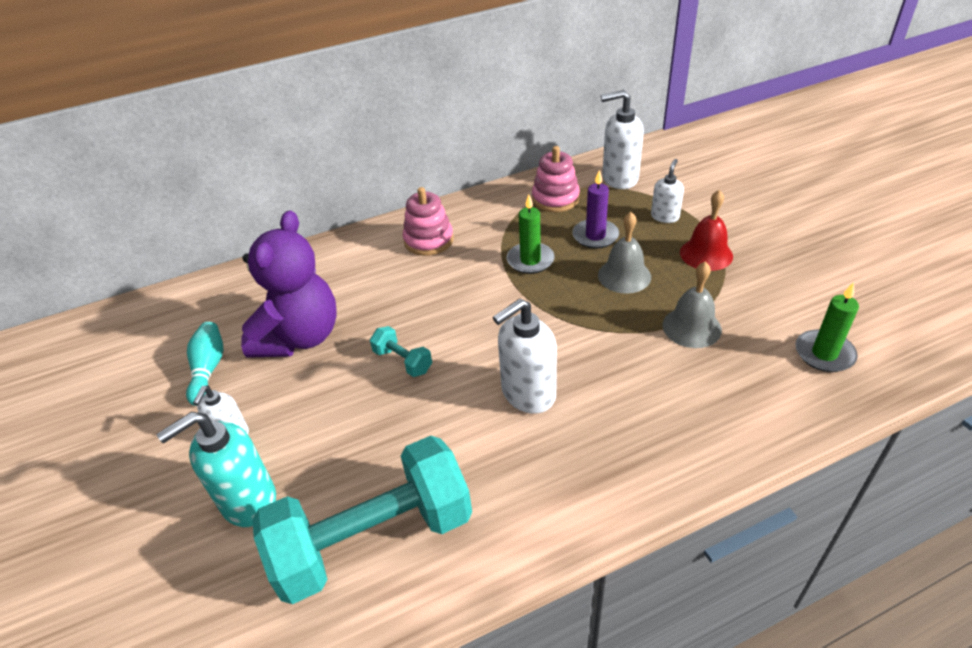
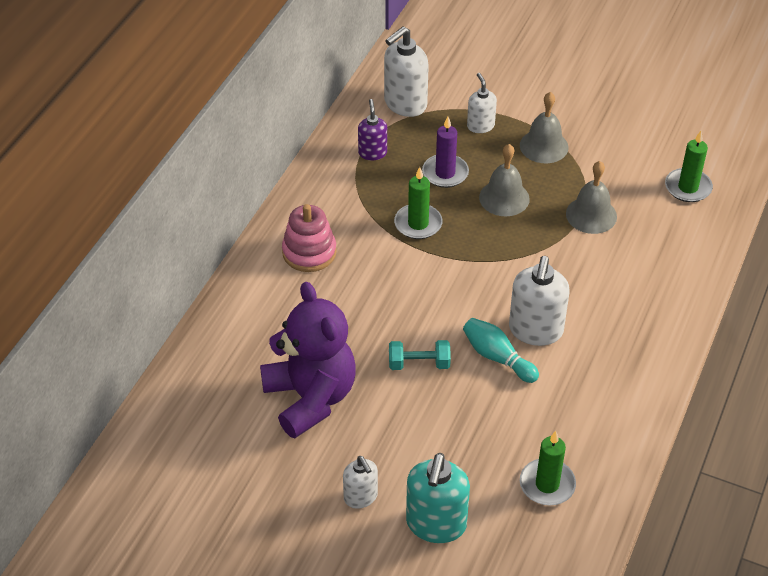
camera: 45 degrees left, 5 degrees up
turquoise bowling pin [186,322,224,406] -> turquoise bowling pin moved to [463,318,539,383]
turquoise dumbbell [252,436,472,604] -> green candle [520,431,576,506]
pink stacking toy [532,146,580,212] -> purple soap dispenser [358,99,387,160]
red bell [680,190,733,271] -> grey bell [520,92,568,163]

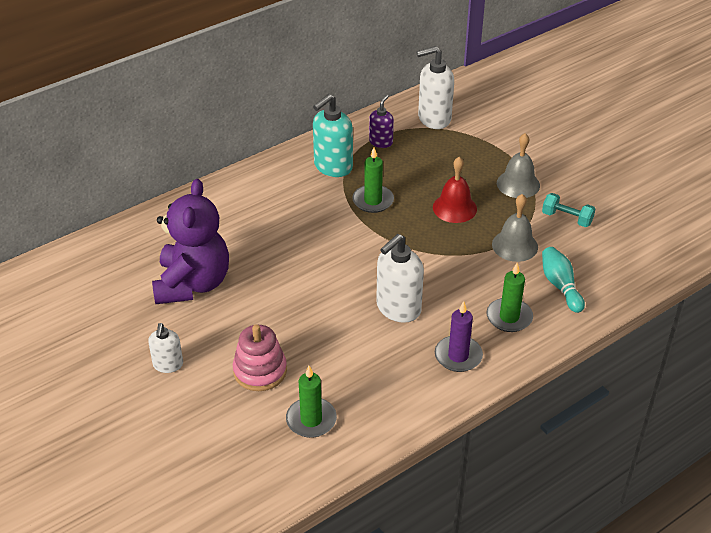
camera: 30 degrees right, 5 degrees down
pink stacking toy [282,204,337,272] -> pink stacking toy moved to [233,324,287,391]
turquoise dumbbell [389,340,451,370] -> turquoise dumbbell moved to [542,193,595,227]
turquoise soap dispenser [406,453,470,543] -> turquoise soap dispenser moved to [313,94,353,177]
purple candle [422,116,469,188] -> purple candle moved to [435,301,483,372]
turquoise bowling pin [463,318,539,383] -> turquoise bowling pin moved to [542,247,585,313]
white soap dispenser [467,73,497,133] -> none
grey bell [479,144,530,216] -> red bell [433,157,477,223]
green candle [665,131,713,202] -> green candle moved to [486,263,533,332]

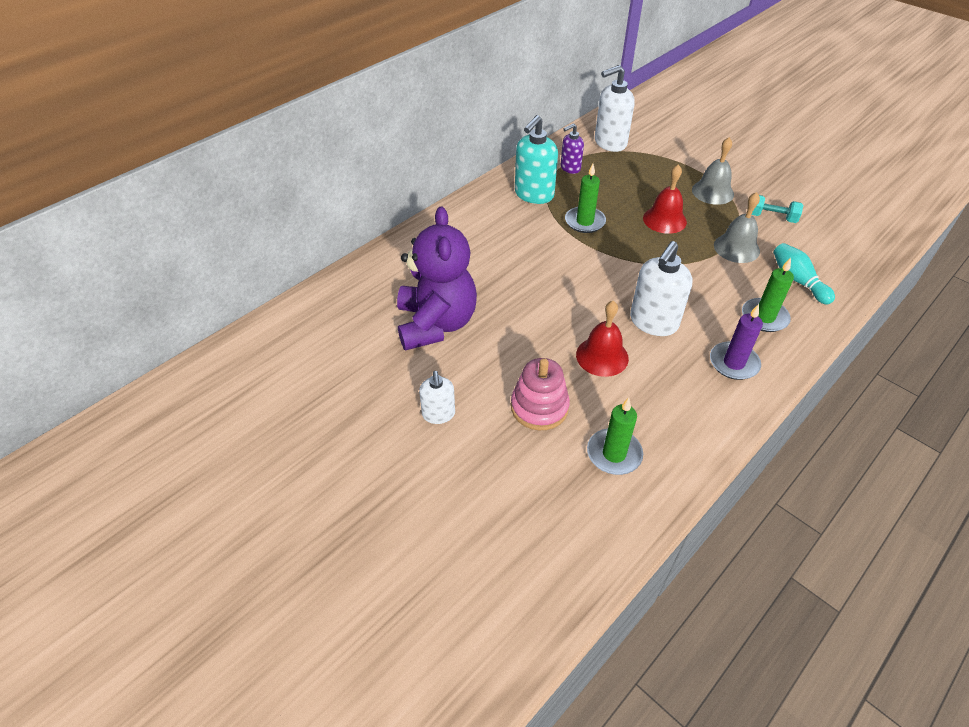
camera: 10 degrees left, 5 degrees up
purple soap dispenser [369,95,394,148] -> purple soap dispenser turned 135 degrees counterclockwise [561,123,584,174]
none -> red bell [576,301,629,377]

